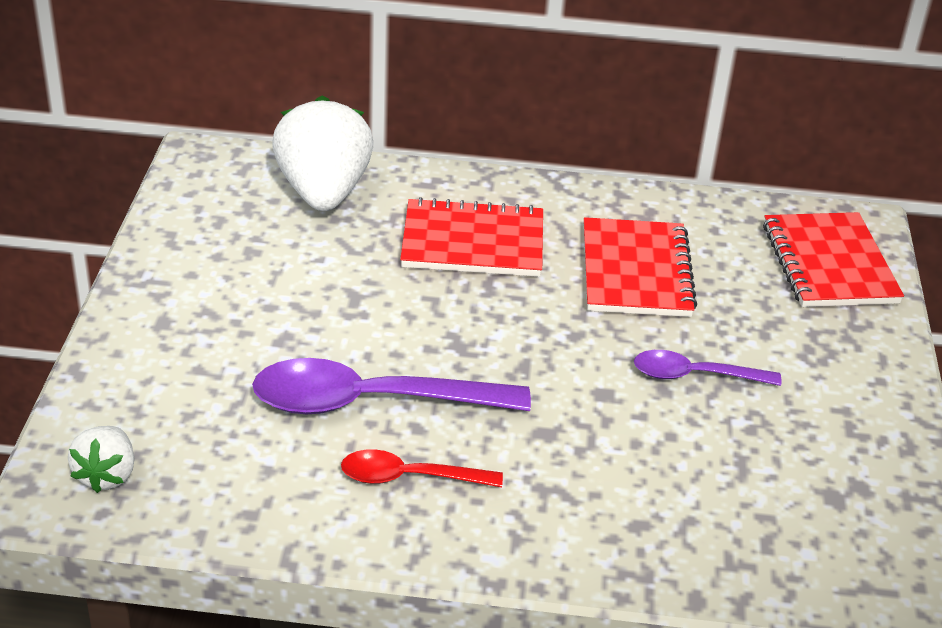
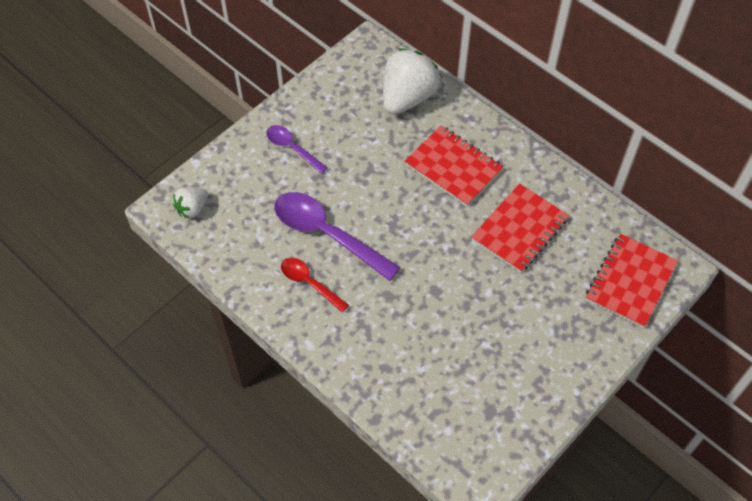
camera: 40 degrees right, 20 degrees up
purple spoon [634,350,781,386] -> purple spoon moved to [266,125,328,174]

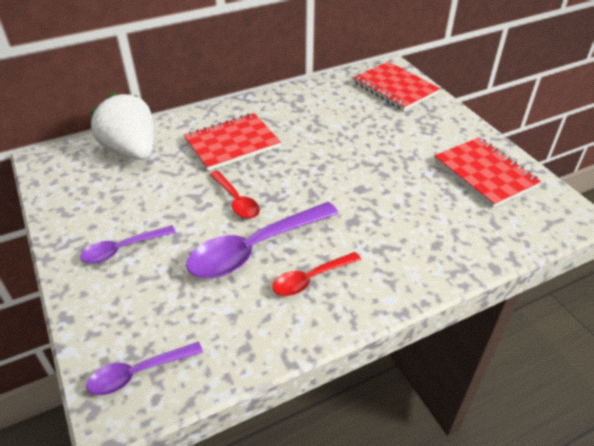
camera: 70 degrees left, 15 degrees down
white strawberry [173,187,208,219] -> purple spoon [87,342,203,395]
red notebook [471,183,569,273] -> red notebook moved to [434,137,541,208]
none -> red spoon [209,170,260,219]

